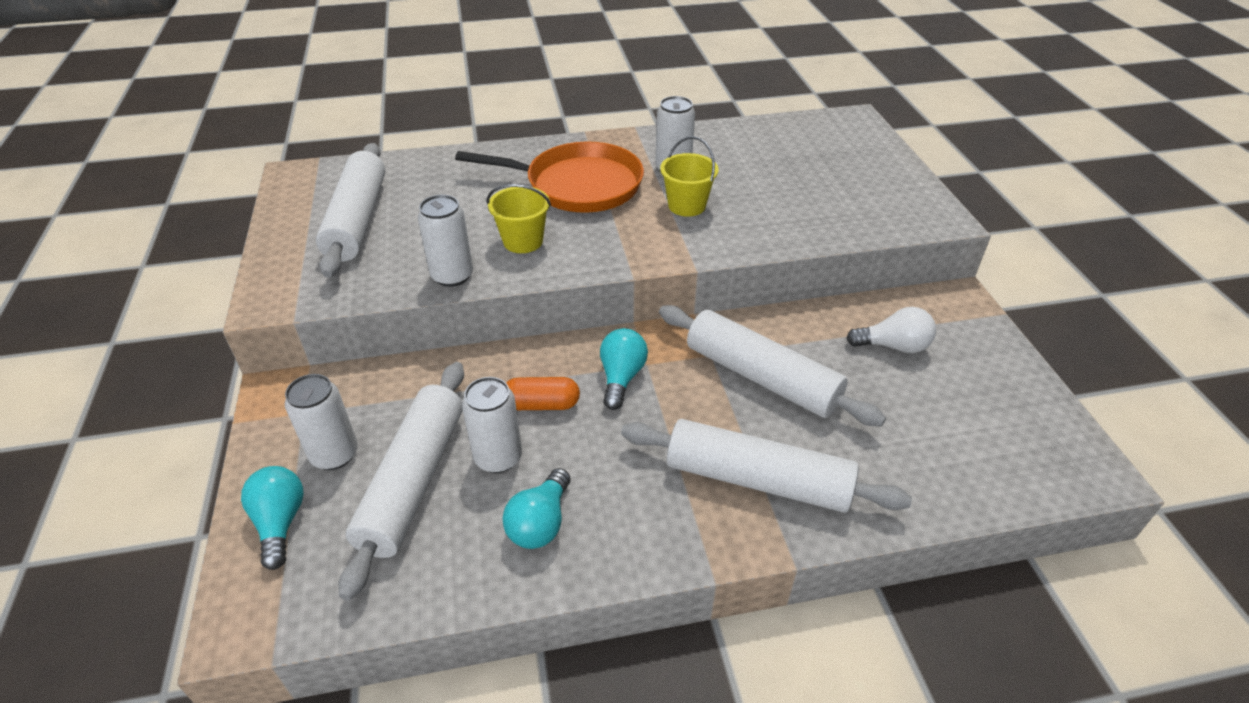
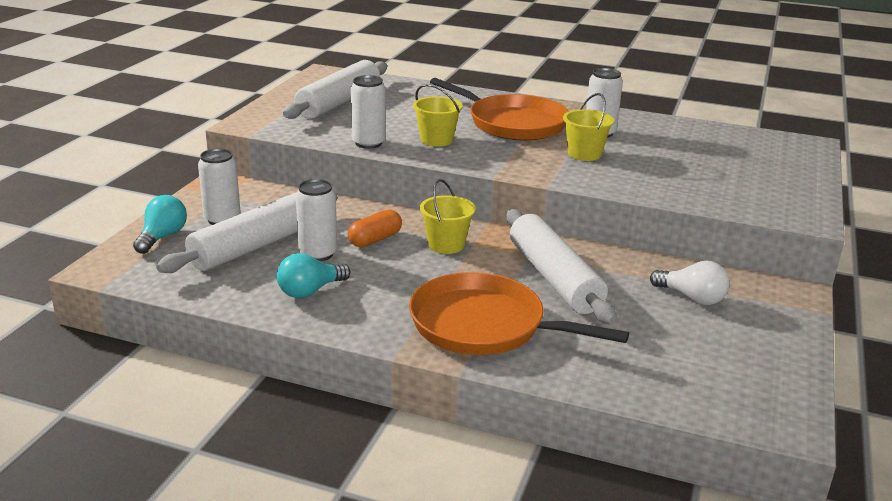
camera: 30 degrees right, 15 degrees down
orange capsule [506,377,580,410] -> orange capsule turned 75 degrees counterclockwise [348,209,402,247]
turquoise light bulb [600,328,648,410] -> yellow bucket [420,179,476,254]
white rolling pin [621,419,912,513] -> orange pan [409,272,629,355]

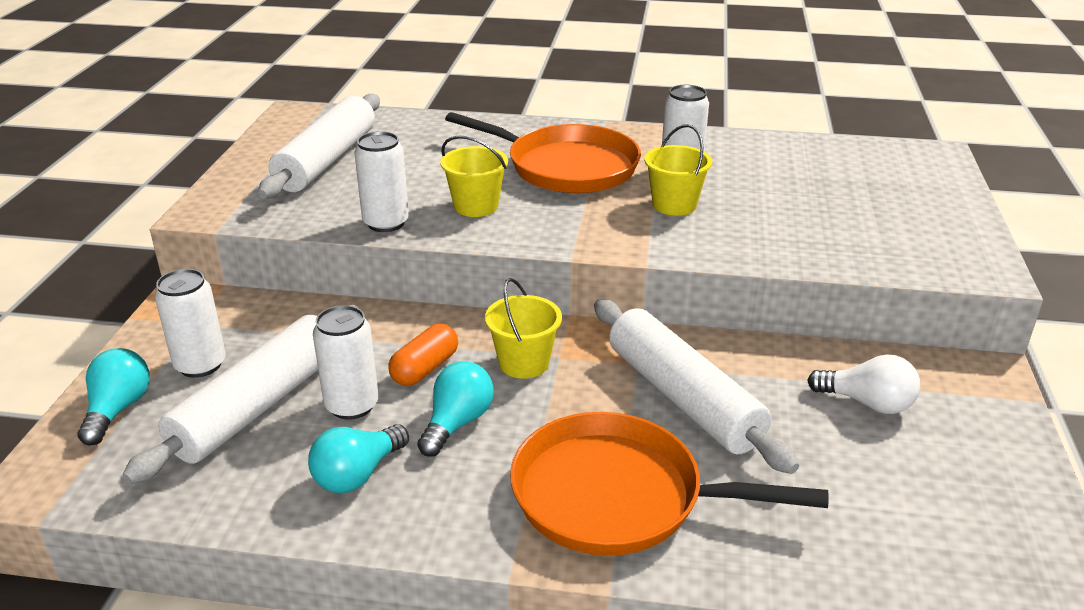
camera: 10 degrees left, 5 degrees up
none -> turquoise light bulb [417,361,494,457]

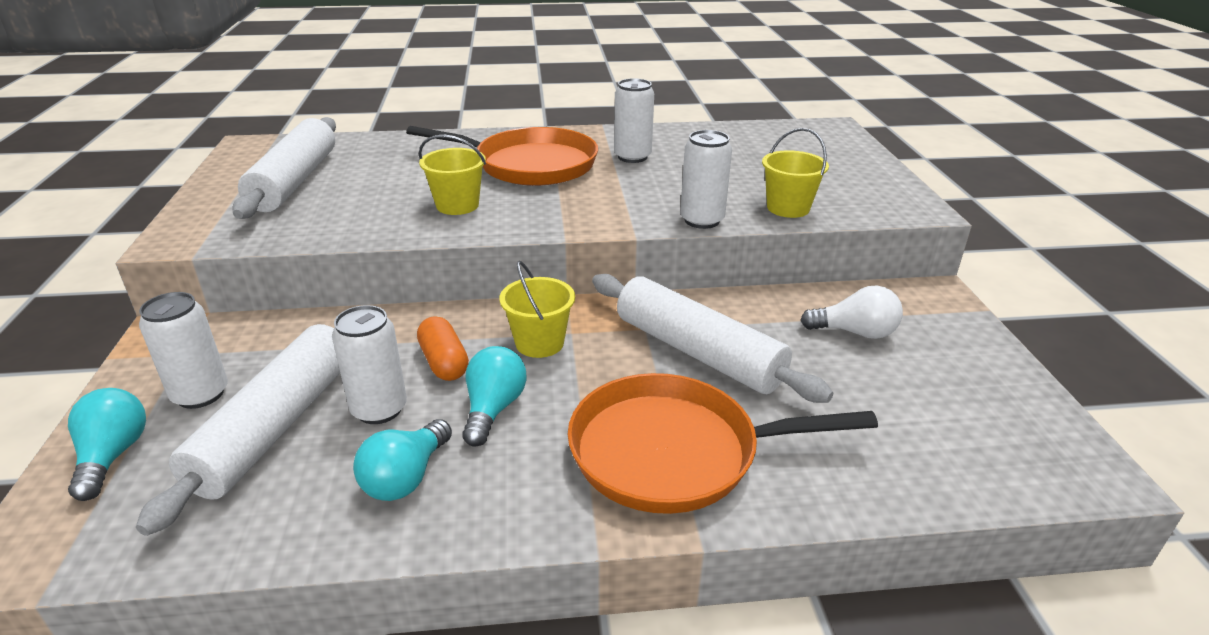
camera: 15 degrees left, 0 degrees up
white can [354,131,409,232] -> white can moved to [680,130,732,229]
orange capsule [388,324,458,386] -> orange capsule turned 45 degrees counterclockwise [417,316,469,381]
yellow bucket [644,124,712,216] -> yellow bucket moved to [762,128,829,218]

